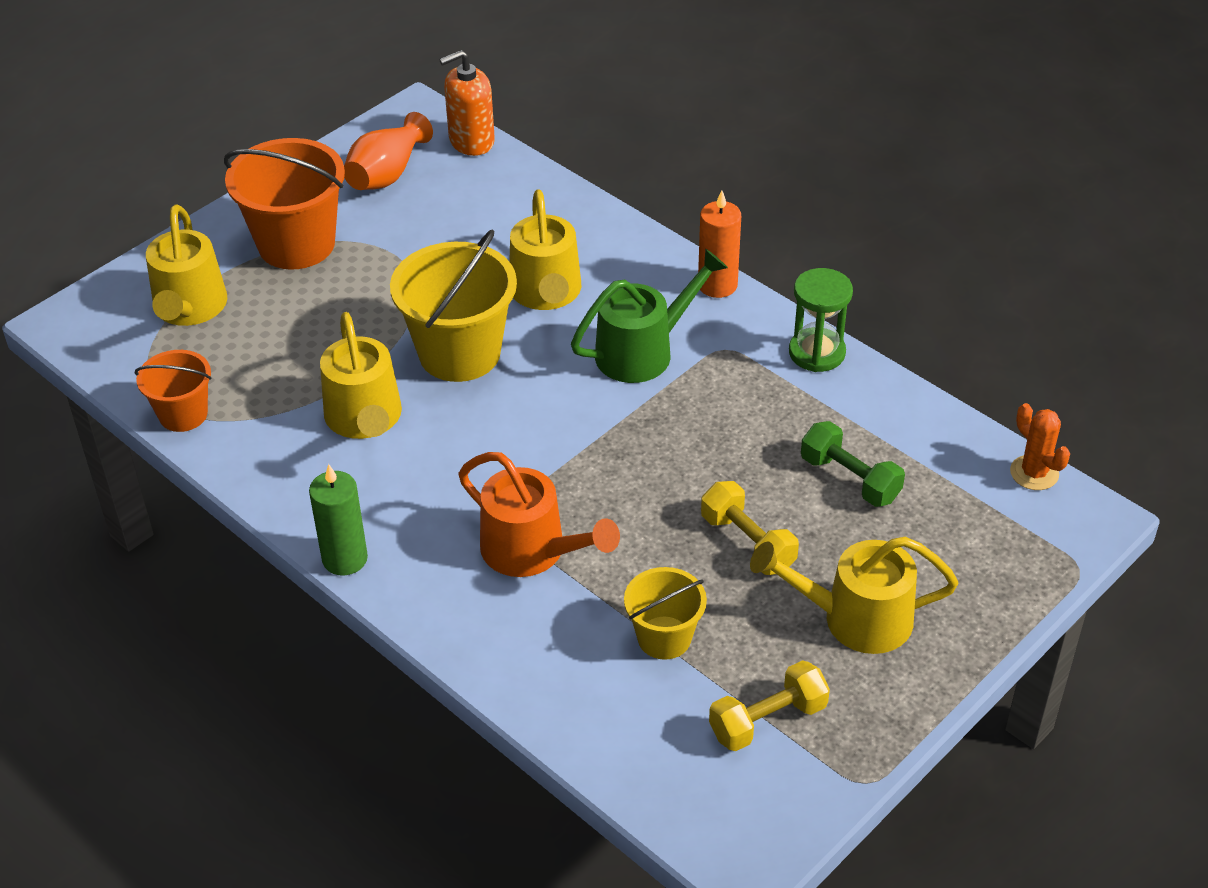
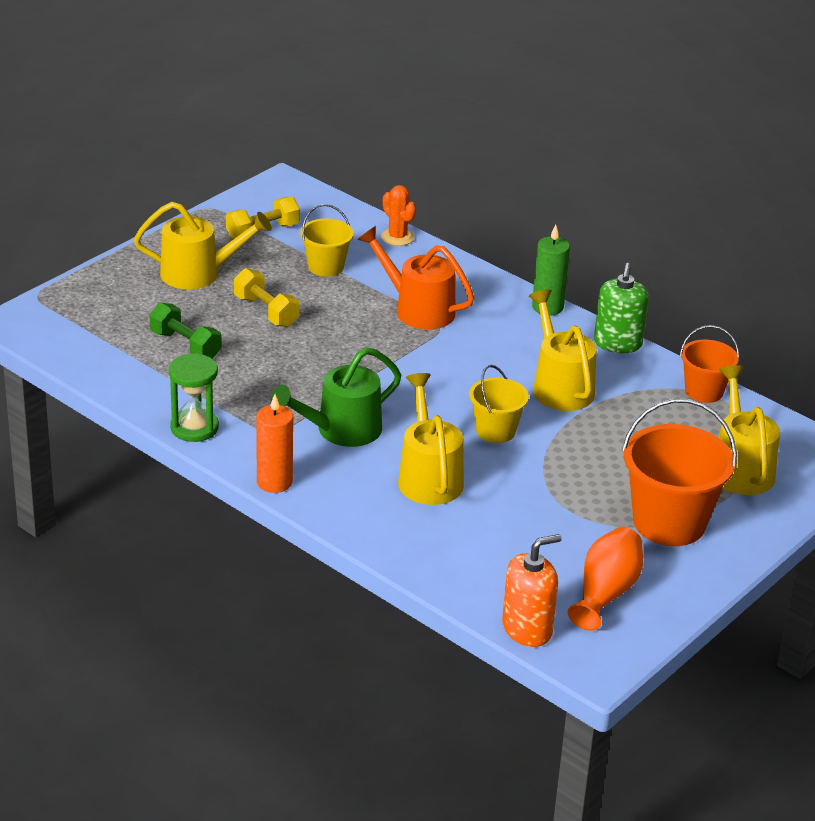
camera: 175 degrees right, 10 degrees down
yellow bucket [390,229,517,382] -> yellow bucket [469,365,529,443], size x0.57
orange cactus [1010,403,1070,490] -> orange cactus moved to [381,185,416,246]
none -> green soap dispenser [594,263,649,353]

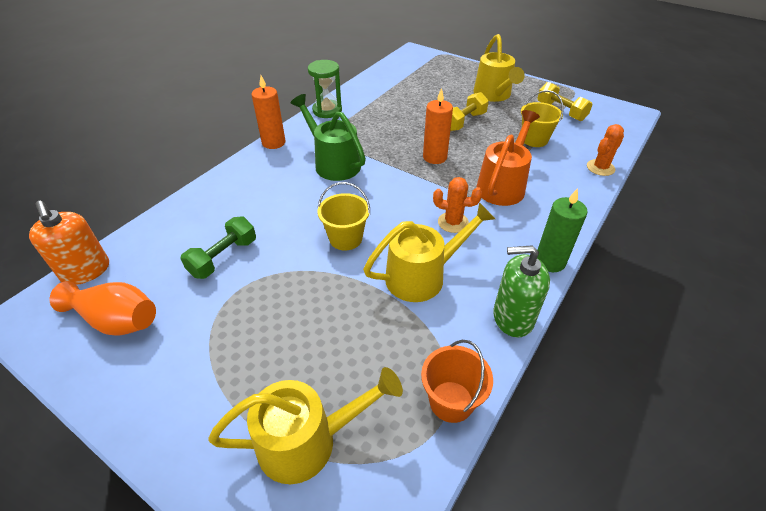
camera: 85 degrees right, 10 degrees up
green dumbbell [149,303,222,359] -> green dumbbell moved to [180,217,256,279]
yellow watering can [398,373,464,505] -> none
orange bucket [622,399,737,546] -> none
none -> orange candle [423,88,453,164]
none -> orange cactus [433,177,482,233]

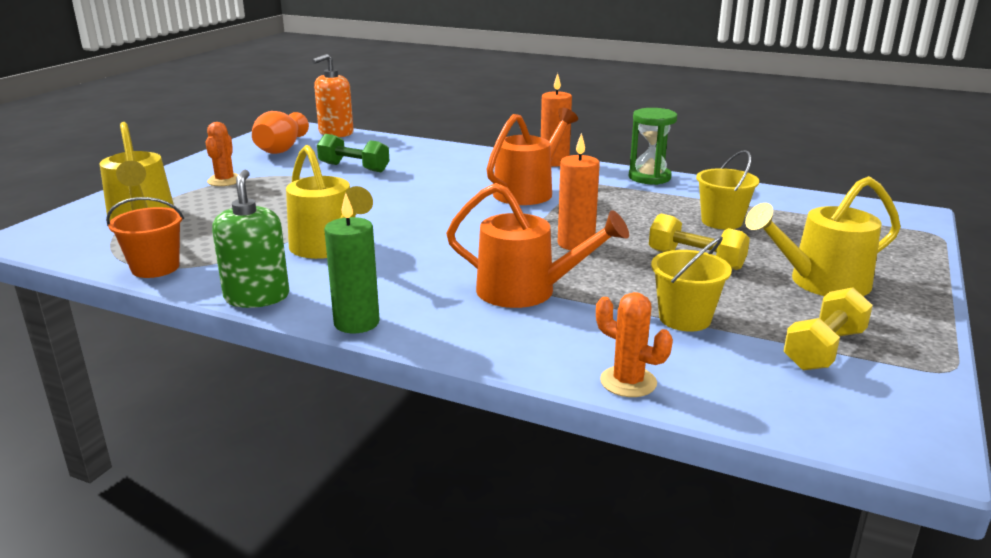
camera: 80 degrees right, 20 degrees down
green watering can [291,94,366,181] -> orange watering can [486,108,578,205]
yellow bucket [318,182,370,251] -> yellow bucket moved to [696,150,759,230]
orange cactus [433,177,482,233] -> orange cactus moved to [206,122,238,186]

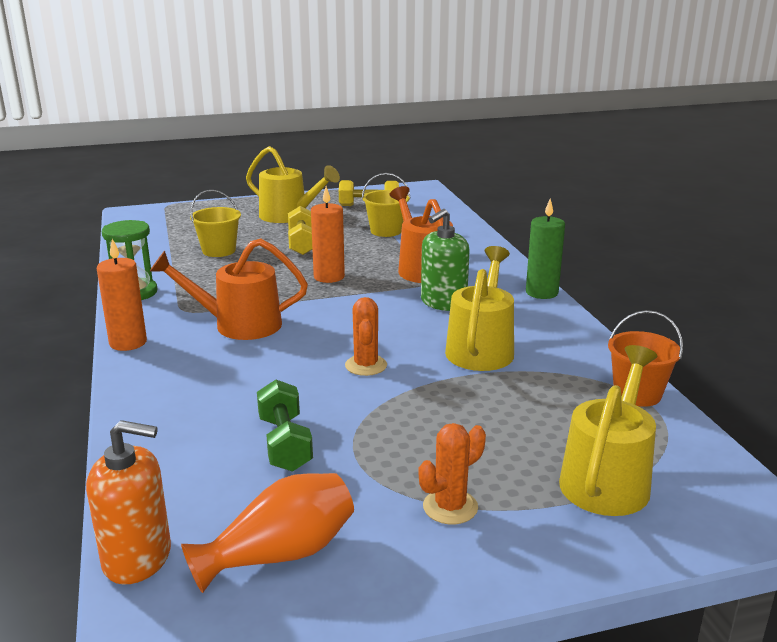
camera: 130 degrees left, 0 degrees up
green soap dispenser [212,170,289,308] -> green soap dispenser moved to [421,209,469,311]
orange cactus [596,292,673,397] -> orange cactus moved to [345,297,387,376]

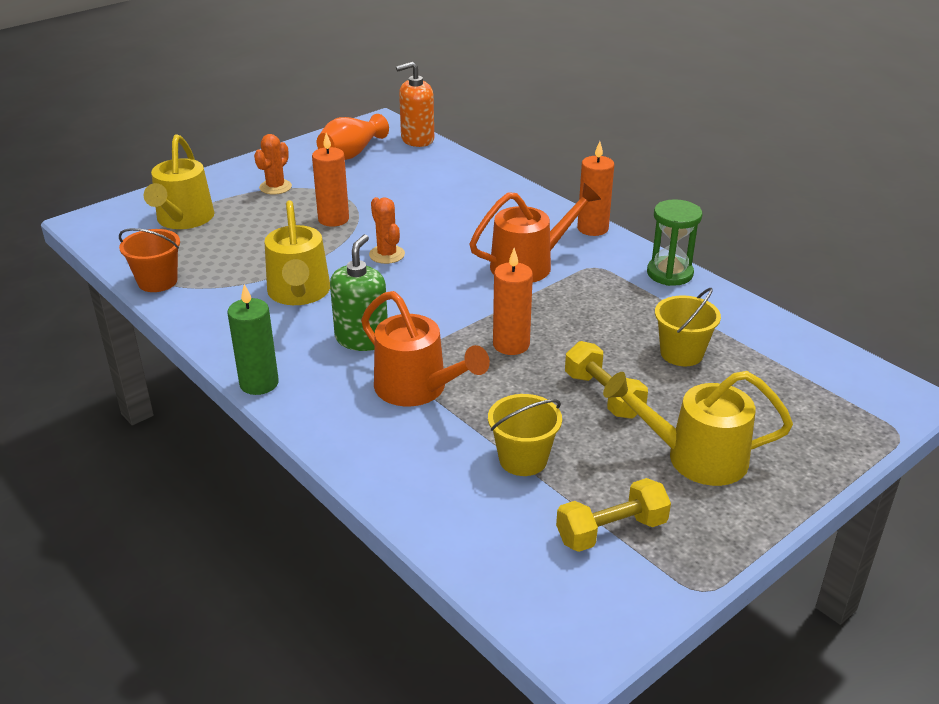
camera: 155 degrees right, 10 degrees up
green dumbbell [257,380,313,472] -> none
none -> orange candle [312,133,349,227]

